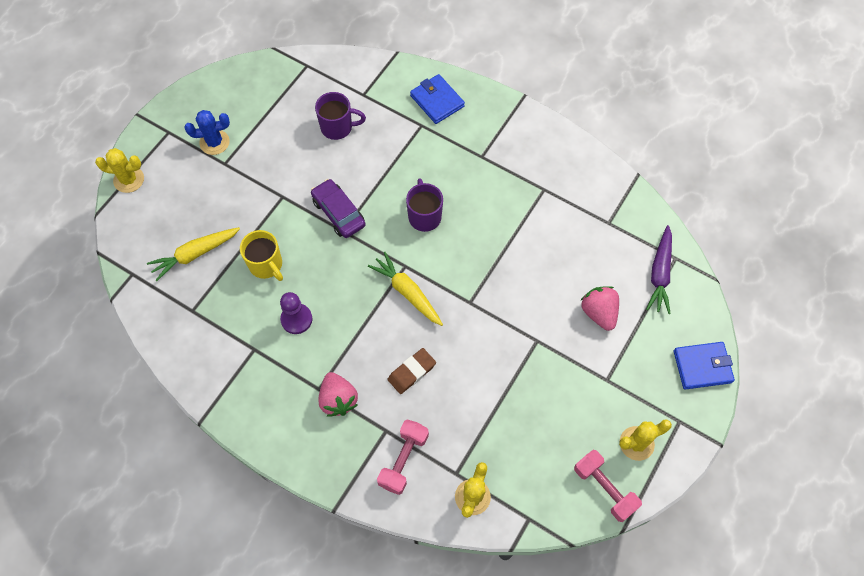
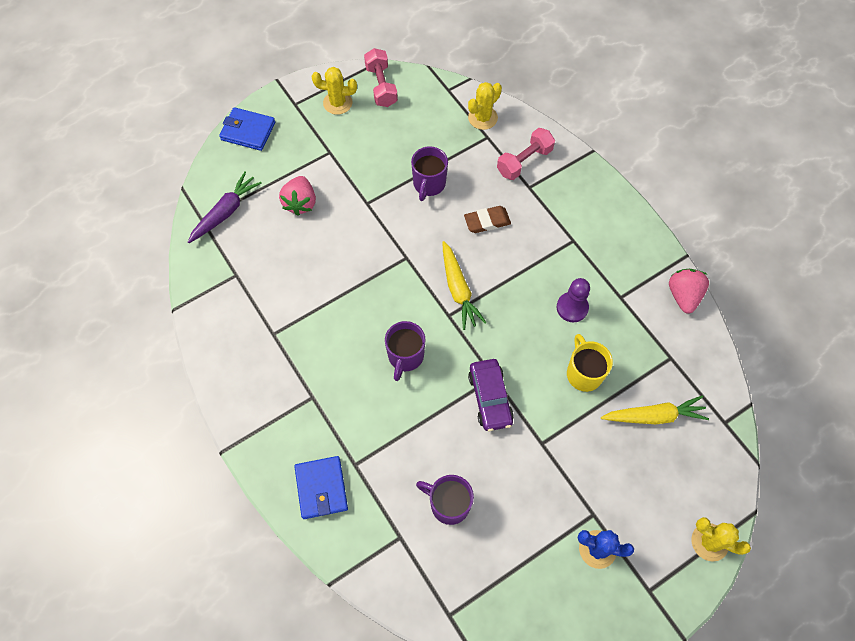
camera: 155 degrees left, 0 degrees up
pink strawberry [318,372,358,417] -> pink strawberry moved to [669,269,709,314]
none -> purple mug [411,146,448,201]

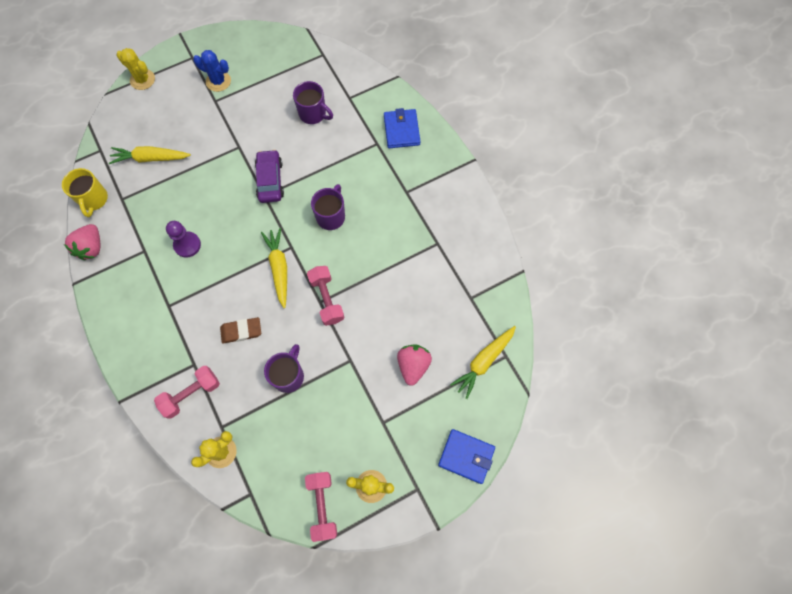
camera: 175 degrees left, 5 degrees up
purple carrot [188,172,262,243] -> yellow carrot [450,326,516,399]
yellow mug [567,334,613,392] -> yellow mug moved to [62,168,108,217]
none -> pink dumbbell [307,266,344,326]

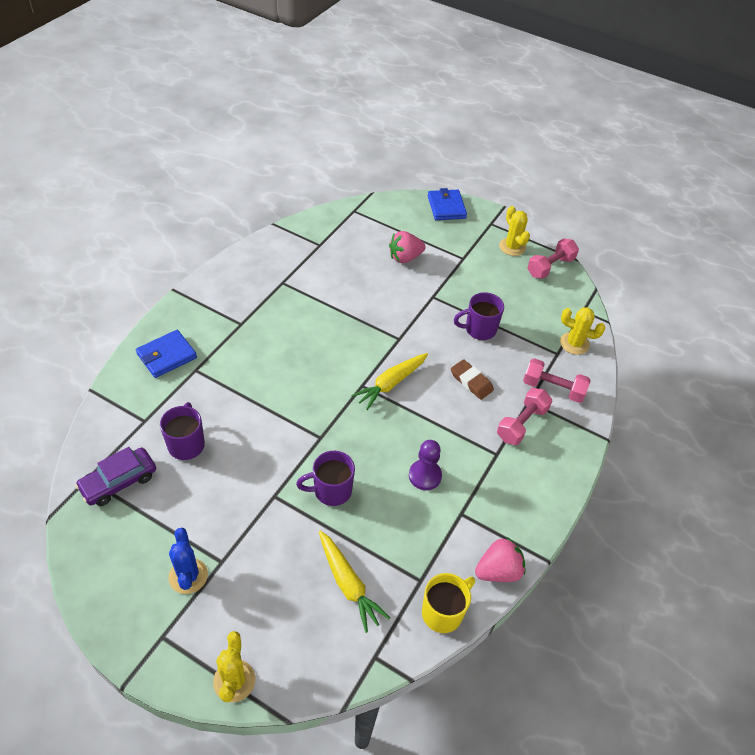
camera: 125 degrees left, 20 degrees down
purple car [255,149,284,203] -> purple car moved to [75,447,156,506]
pink dumbbell [307,266,344,326] -> pink dumbbell moved to [497,388,552,445]
purple mug [311,184,345,230] -> purple mug moved to [296,451,355,506]
yellow carrot [450,326,516,399] -> none

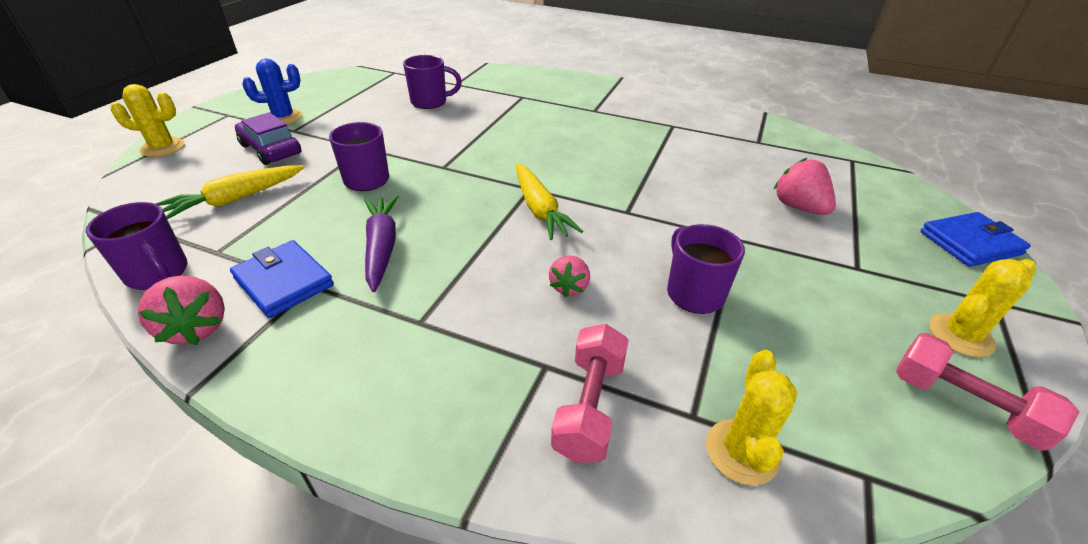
camera: 85 degrees right, 10 degrees down
purple car [75,447,156,506] -> purple car moved to [235,112,301,165]
blue wallet [136,330,197,378] -> blue wallet moved to [230,240,334,318]
yellow carrot [351,353,428,410] -> yellow carrot turned 150 degrees counterclockwise [516,163,583,240]
purple pawn [409,440,442,490] -> purple carrot [364,195,399,292]
yellow mug [422,573,475,633] -> purple mug [86,202,187,290]
brown eraser [451,359,494,400] -> pink strawberry [549,256,590,297]
pink dumbbell [497,388,552,445] -> none

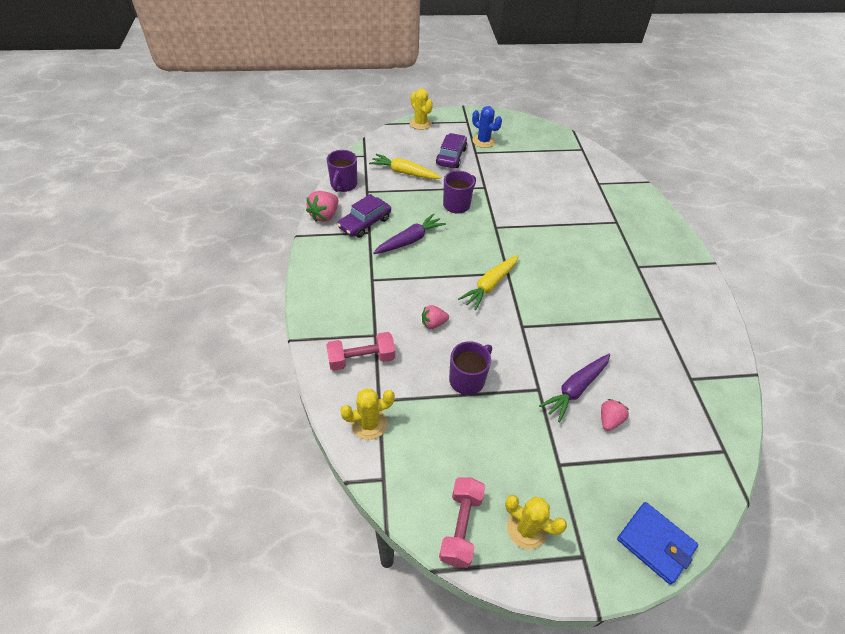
camera: 60 degrees right, 10 degrees up
blue wallet [230,240,334,318] -> purple car [337,194,391,238]
purple mug [403,55,462,109] -> none
pink strawberry [774,157,836,215] -> pink strawberry [601,399,629,431], size x0.66
none -> purple carrot [539,354,610,422]

